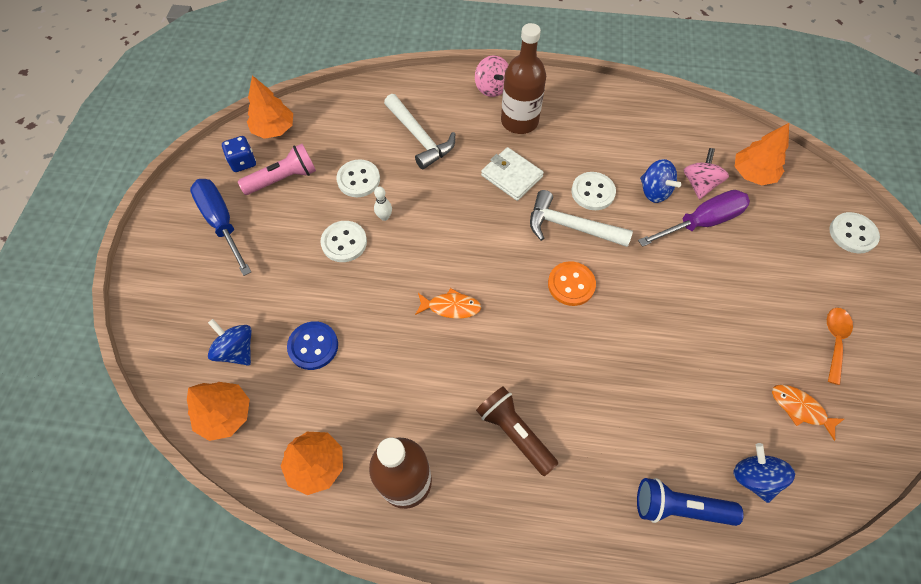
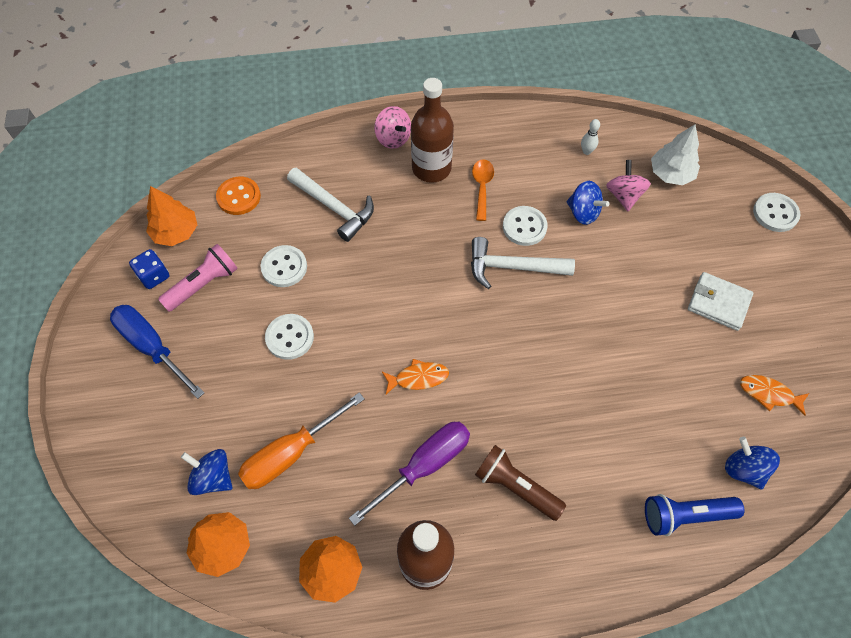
camera: 15 degrees left, 0 degrees up
blue button [287,321,338,370] -> orange screwdriver [238,392,364,489]
white bowling pin [374,186,392,221] -> white bowling pin moved to [581,119,600,155]
white wallet [481,147,544,201] -> white wallet moved to [688,272,753,331]
orange button [548,261,596,306] -> orange button moved to [216,177,261,215]
purple screwdriver [638,190,750,247] -> purple screwdriver moved to [349,422,470,526]
orange tree [735,123,789,185] -> white tree [651,124,700,185]
orange spoon [827,308,853,385] -> orange spoon moved to [472,159,494,221]

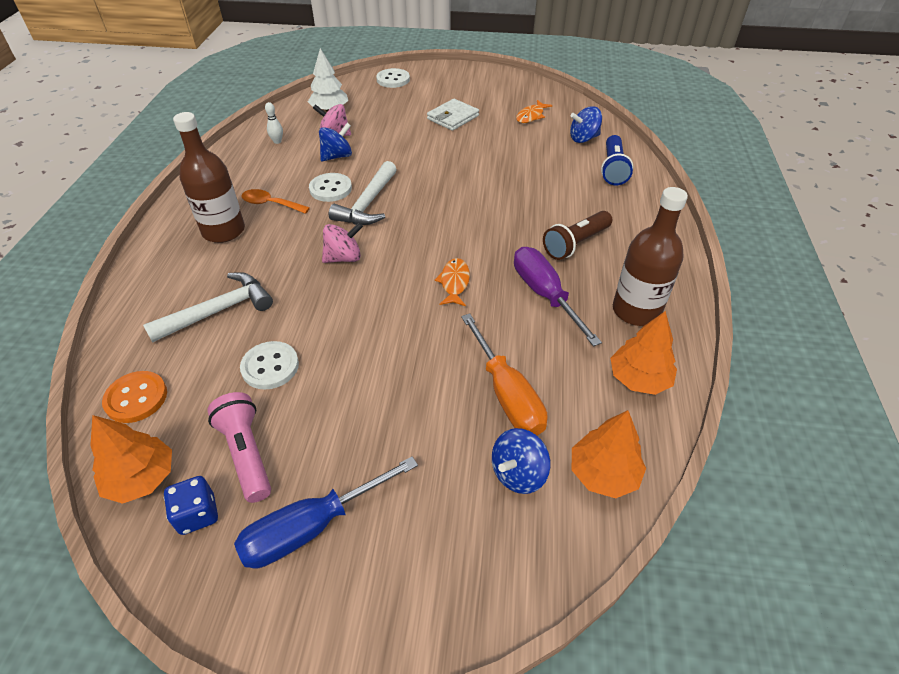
camera: 75 degrees left, 15 degrees down
white button [265,314,314,360] -> none
pink spinning top [374,106,411,149] -> pink spinning top moved to [322,223,363,263]

